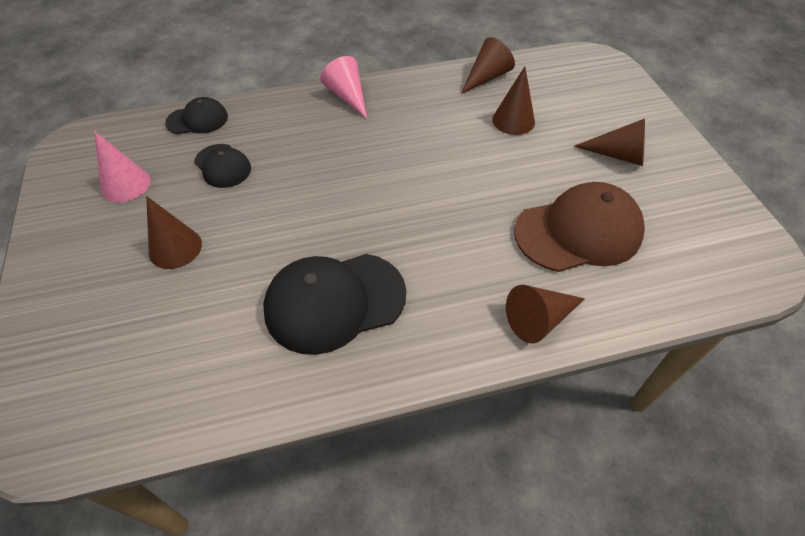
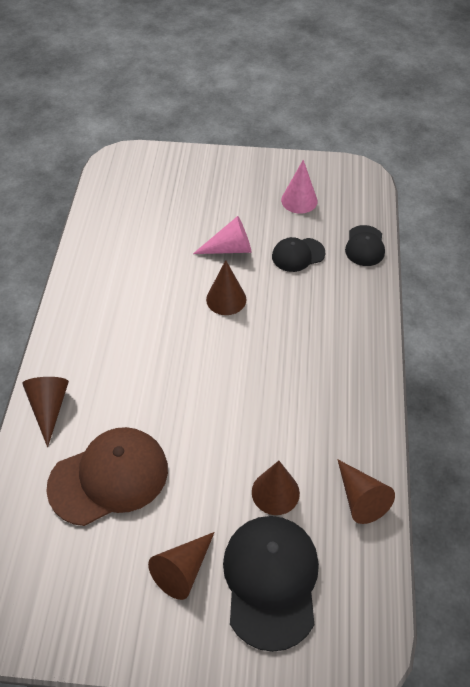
camera: 110 degrees right, 0 degrees up
brown cone [146,196,202,269] -> brown cone moved to [206,260,246,315]
black cap [263,254,406,355] -> black cap moved to [223,516,319,652]
pink cone [320,56,367,119] -> pink cone moved to [193,216,251,254]
brown cap [514,182,645,272] -> brown cap turned 120 degrees counterclockwise [46,427,168,526]

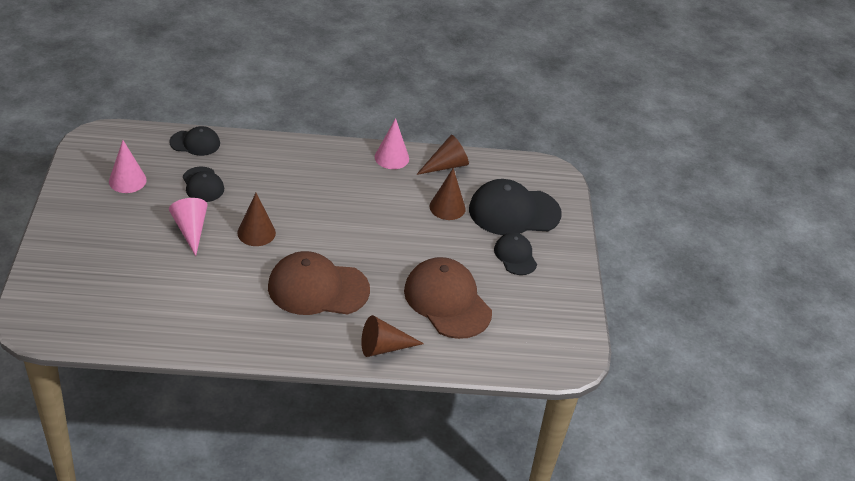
camera: 100 degrees left, 10 degrees down
brown cone [148,532,215,600] -> black cap [494,233,537,275]
none -> brown cap [268,251,370,315]
none -> pink cone [375,118,409,169]

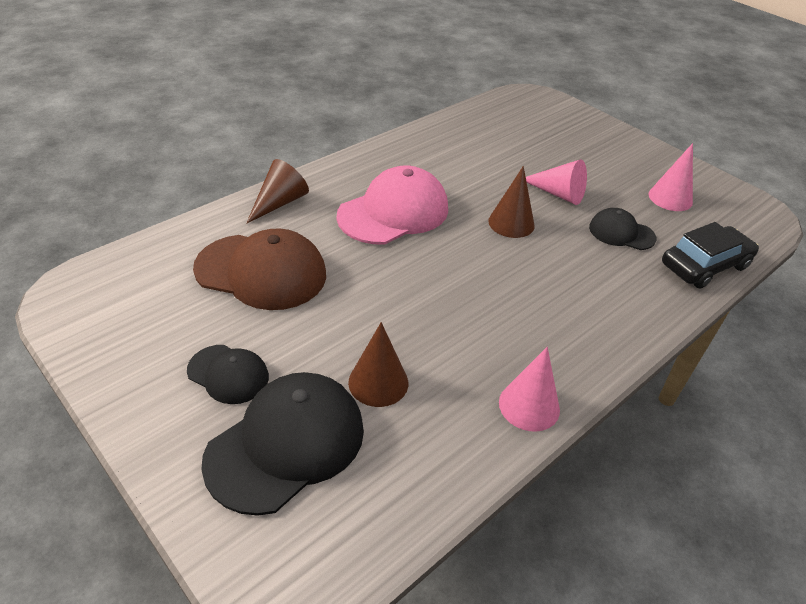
camera: 140 degrees right, 0 degrees up
black cap [169,126,220,156] -> black car [662,222,759,289]
brown cap [268,251,370,315] -> pink cap [336,165,448,244]
brown cone [416,135,469,175] -> none

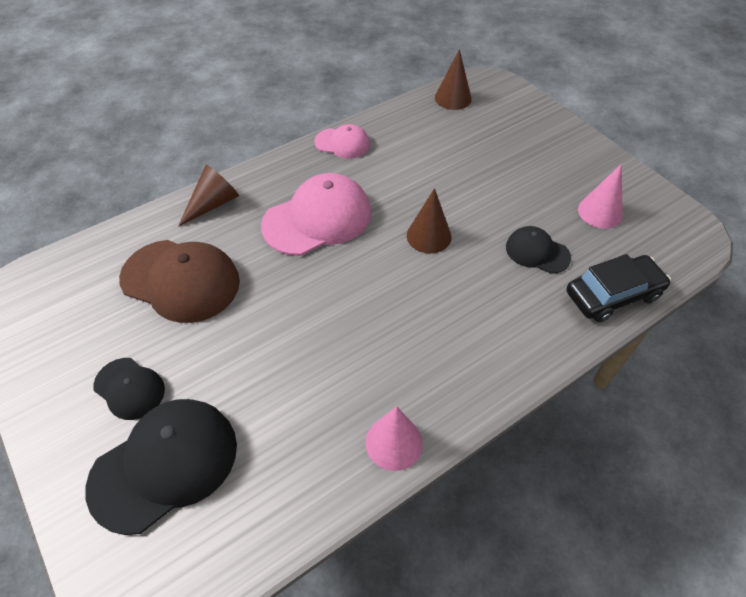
camera: 10 degrees right, 10 degrees up
brown cone [348,322,408,407] -> brown cone moved to [435,49,472,110]
pink cone [526,160,587,205] -> none
none -> pink cap [314,124,370,159]

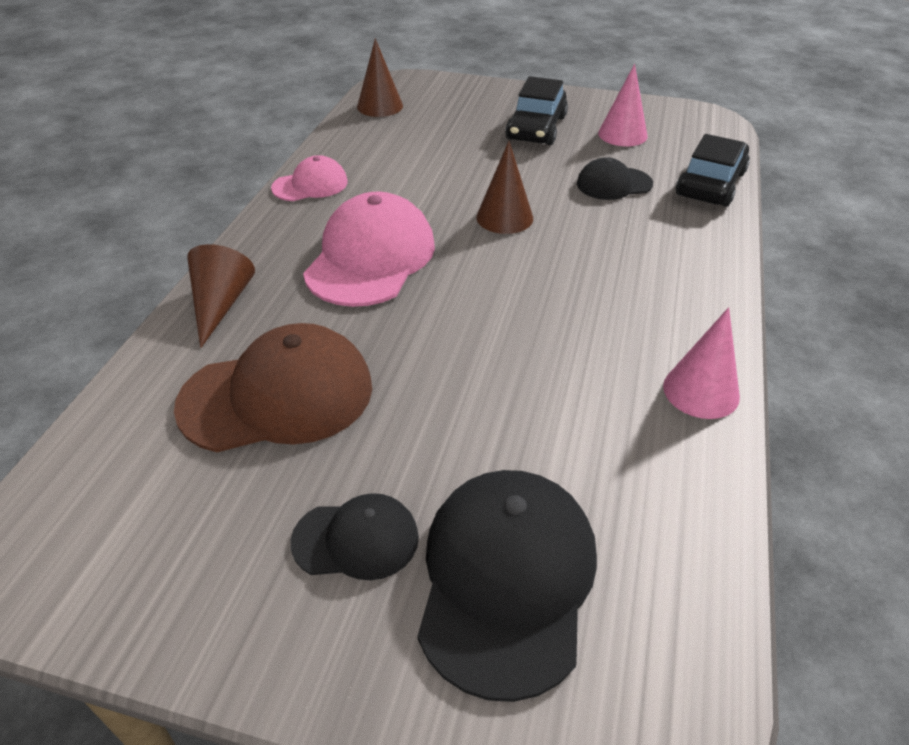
camera: 40 degrees left, 10 degrees down
none -> black car [505,76,568,145]

